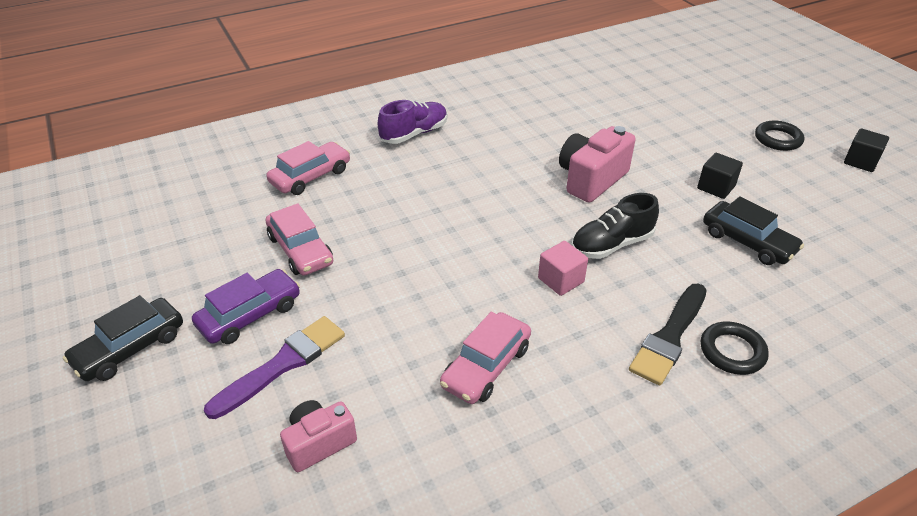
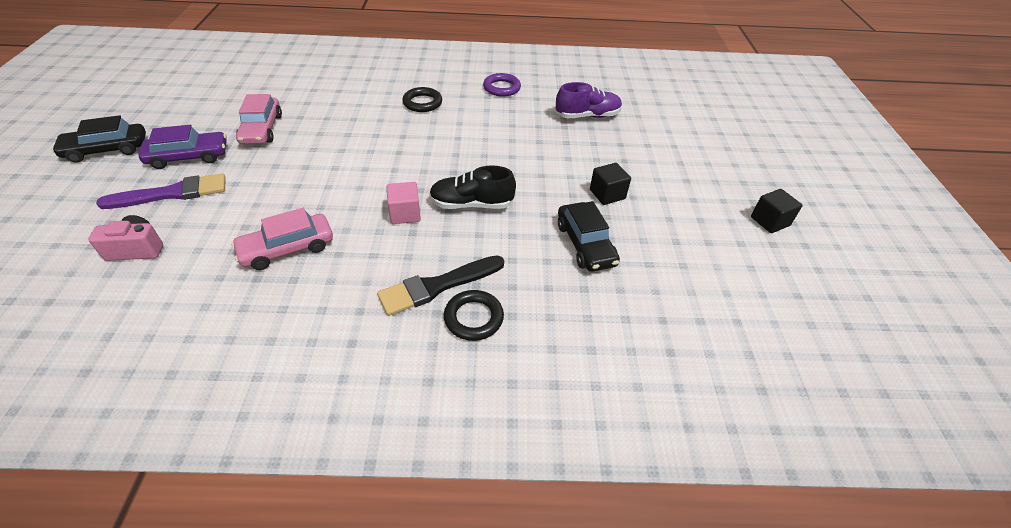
camera: 25 degrees right, 5 degrees up
pink car [266,141,350,195] -> none
purple shoe [378,100,447,144] -> purple shoe moved to [556,82,622,118]
pink camera [559,126,636,203] -> none
black ring [755,121,805,151] -> black ring moved to [402,87,442,112]
none -> purple ring [483,73,521,97]

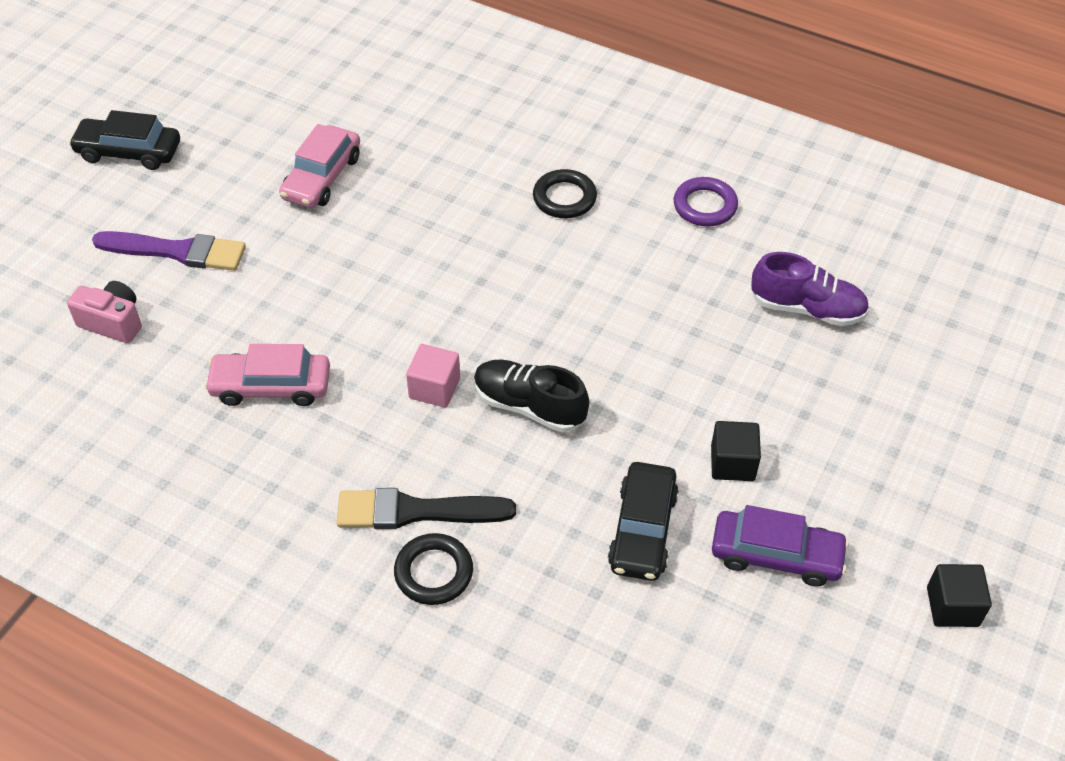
camera: 30 degrees right, 5 degrees up
purple car [138,125,227,169] -> purple car moved to [712,505,849,587]

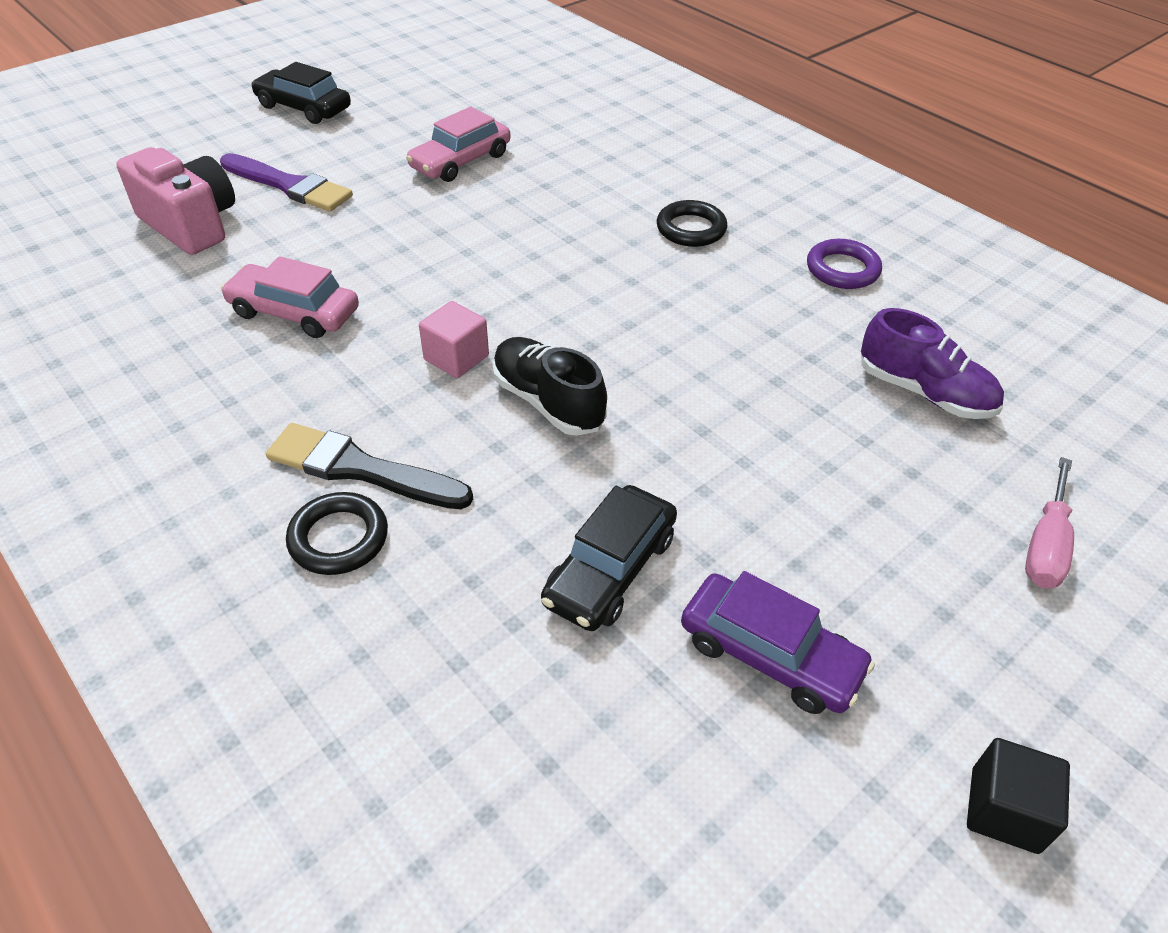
camera: 20 degrees right, 5 degrees down
pink camera [67,281,142,343] -> pink camera [116,147,235,255], size x1.58
black cube [711,421,761,481] -> none
none -> pink screwdriver [1025,457,1074,588]

